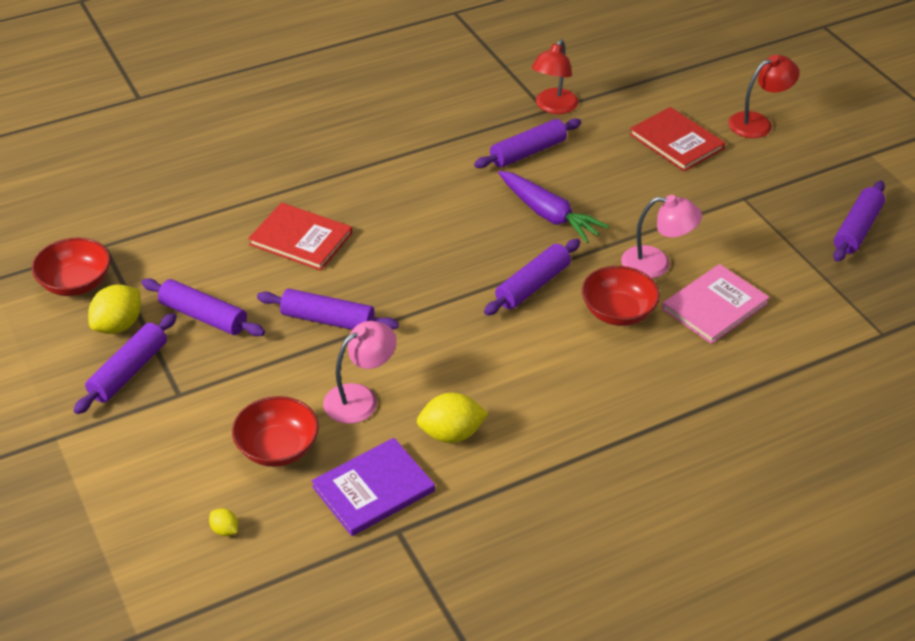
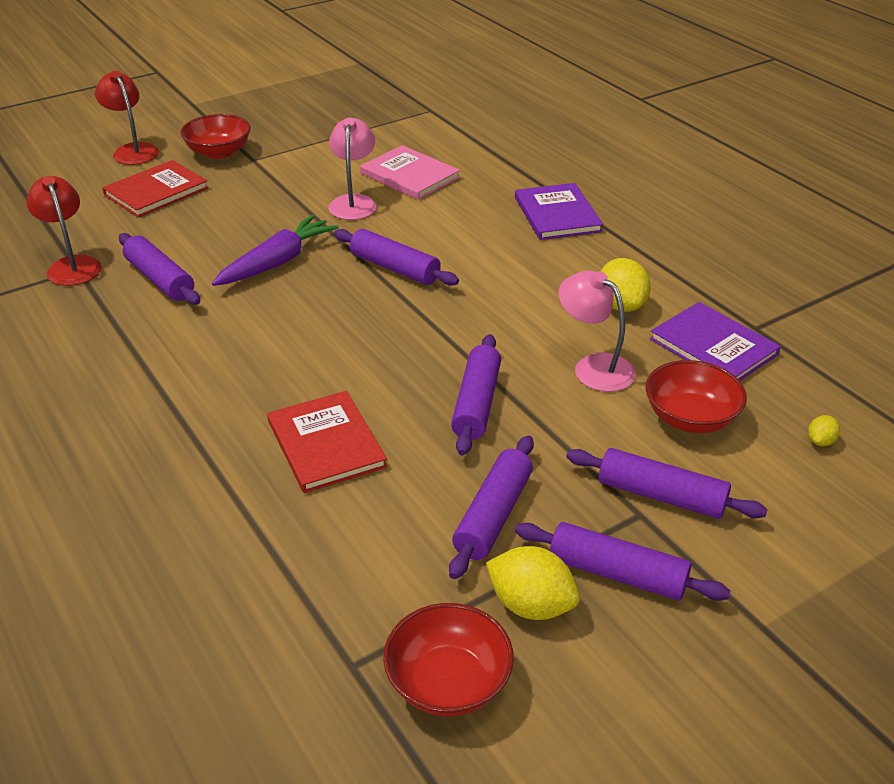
camera: 95 degrees left, 5 degrees down
red book [248,202,352,271] -> red book turned 45 degrees counterclockwise [267,391,388,493]
red lamp [532,40,578,114] -> red lamp turned 135 degrees counterclockwise [26,176,102,286]
red bowl [582,266,660,326] -> red bowl moved to [180,114,251,159]
purple rolling pin [833,181,885,262] -> purple rolling pin moved to [566,448,768,519]
none -> purple book [515,183,603,240]

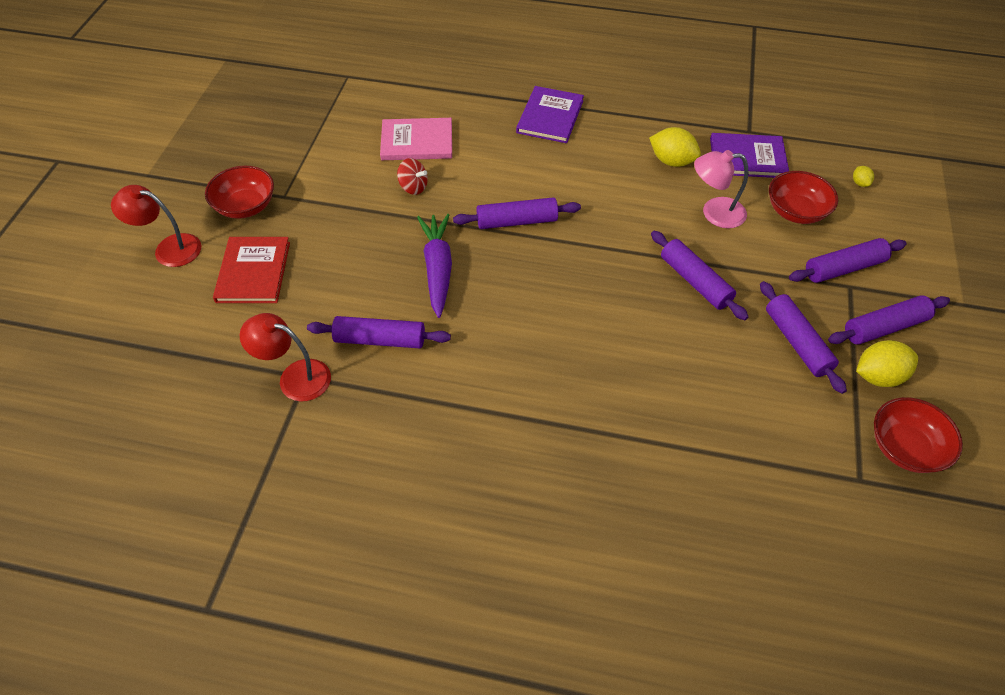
camera: 45 degrees left, 15 degrees up
red book [267,391,388,493] -> none
pink lamp [328,118,377,220] -> red spinning top [397,158,428,195]
purple book [515,183,603,240] -> purple book turned 75 degrees clockwise [516,86,584,143]

